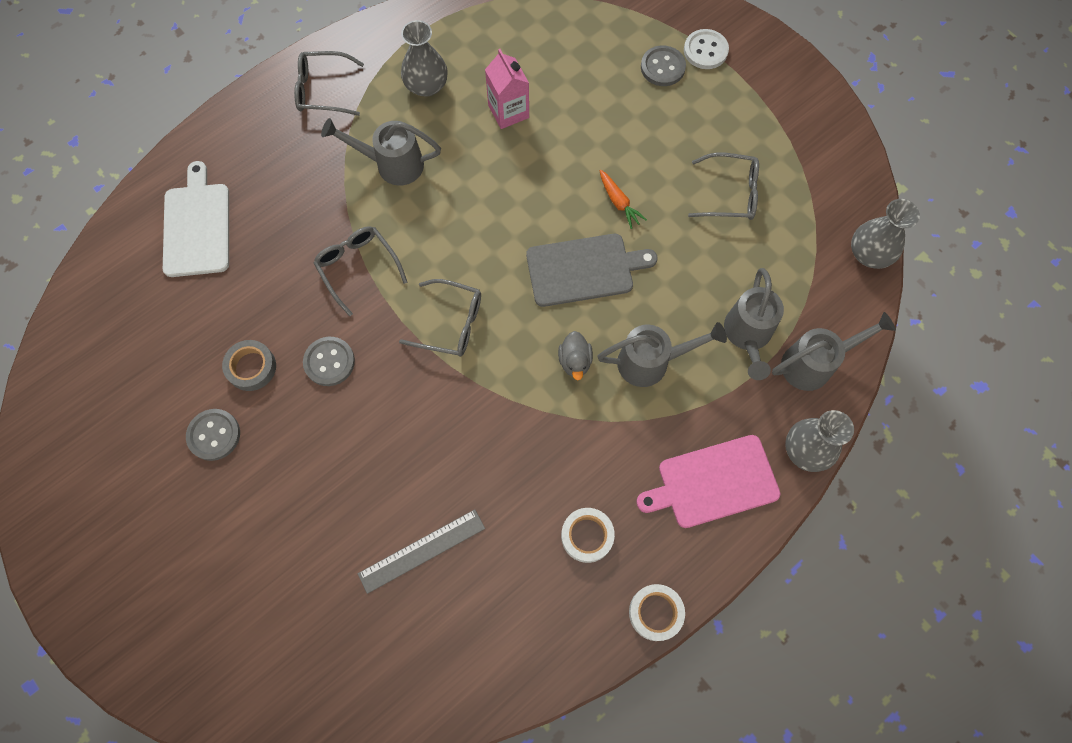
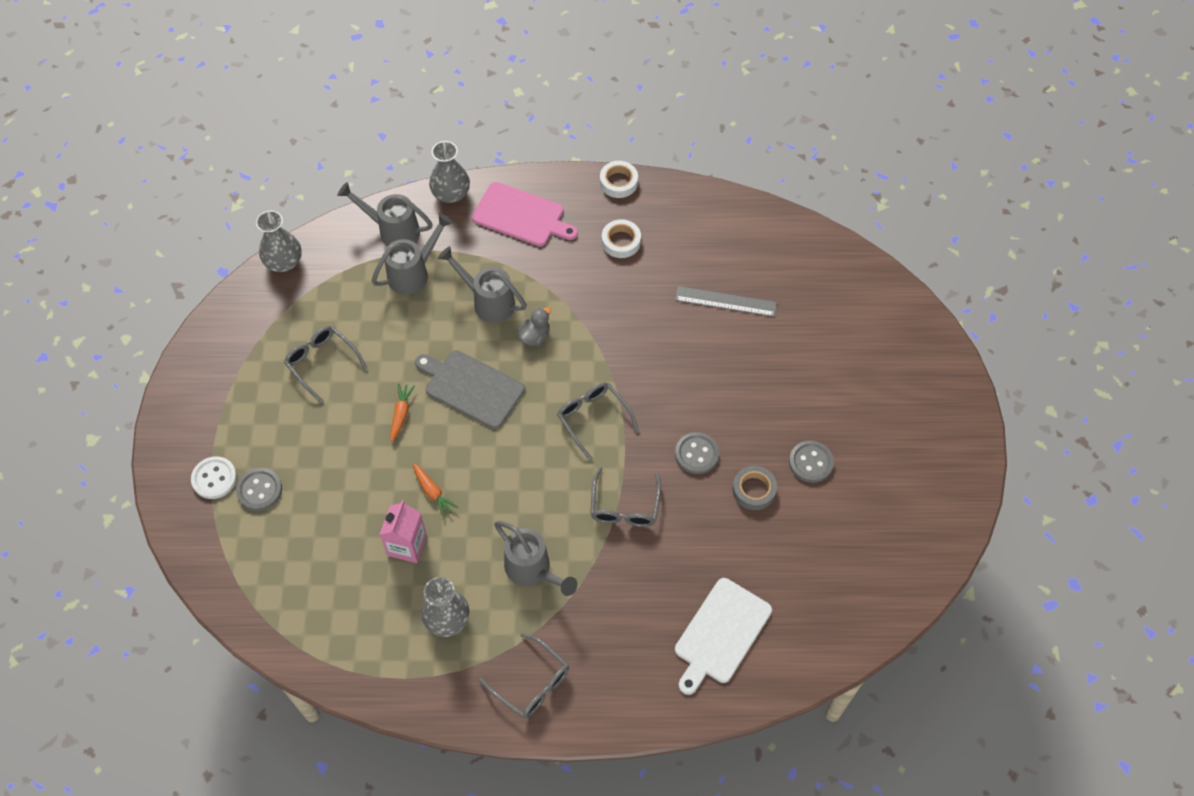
camera: 140 degrees left, 10 degrees down
none -> orange carrot [413,463,458,518]

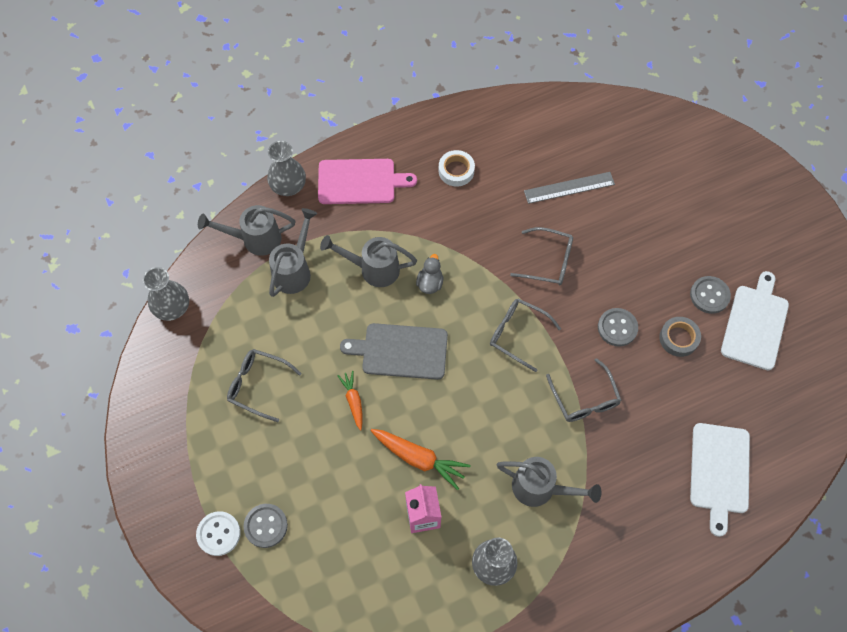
camera: 25 degrees left, 5 degrees up
orange carrot [413,463,458,518] -> orange carrot [371,429,470,490], size x1.65
grey glasses [479,633,569,719] -> grey glasses moved to [510,227,573,285]
white tape [600,161,638,198] -> none
none -> white cutting board [721,271,789,370]

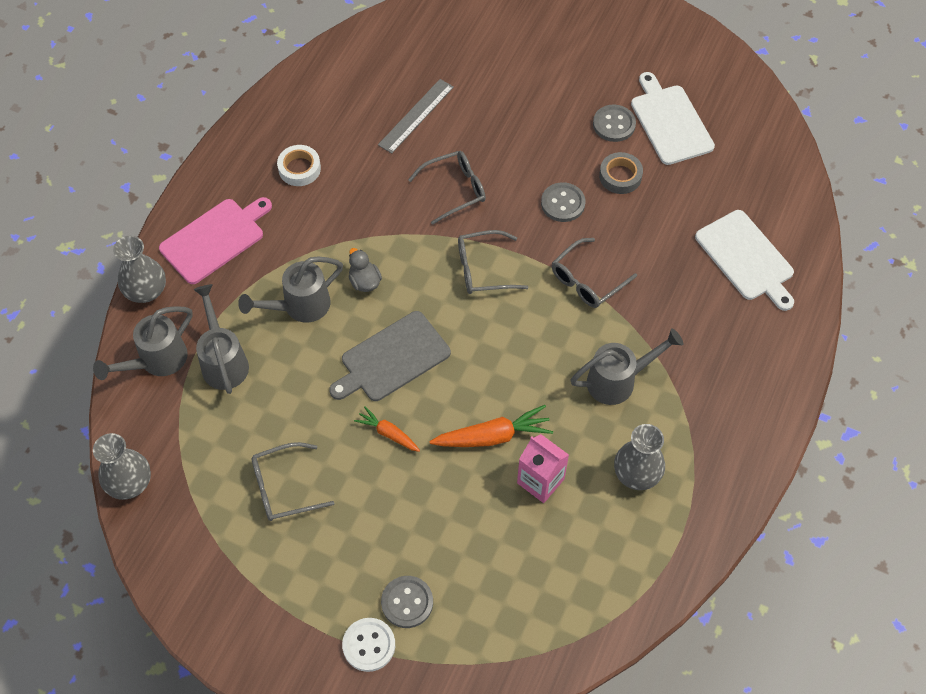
camera: 40 degrees left, 5 degrees down
grey glasses [546,358,622,422] -> grey glasses turned 105 degrees clockwise [552,238,637,308]

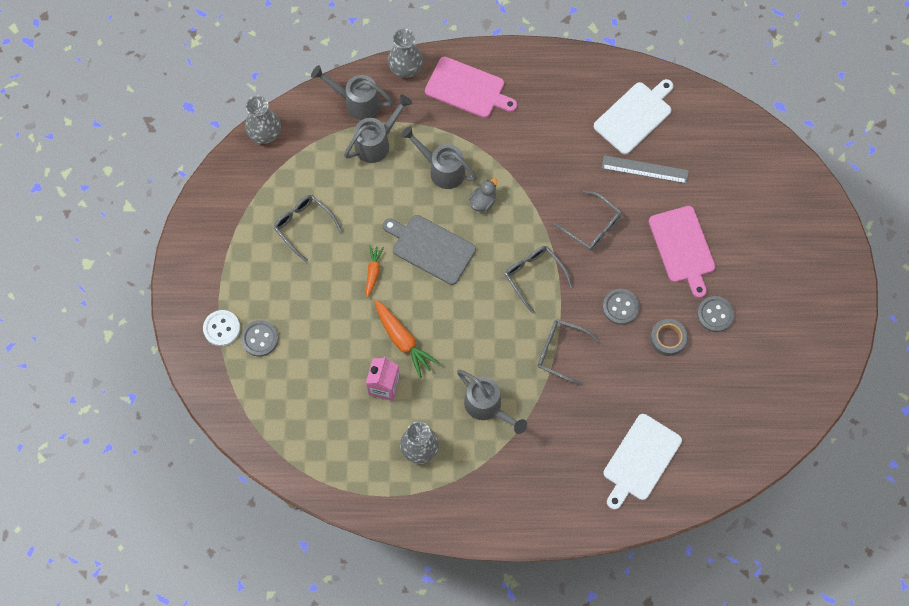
camera: 65 degrees right, 10 degrees up
white tape [277,145,321,186] -> none
white cutting board [631,72,715,165] -> white cutting board moved to [594,79,674,154]
none -> pink cutting board [649,206,715,298]

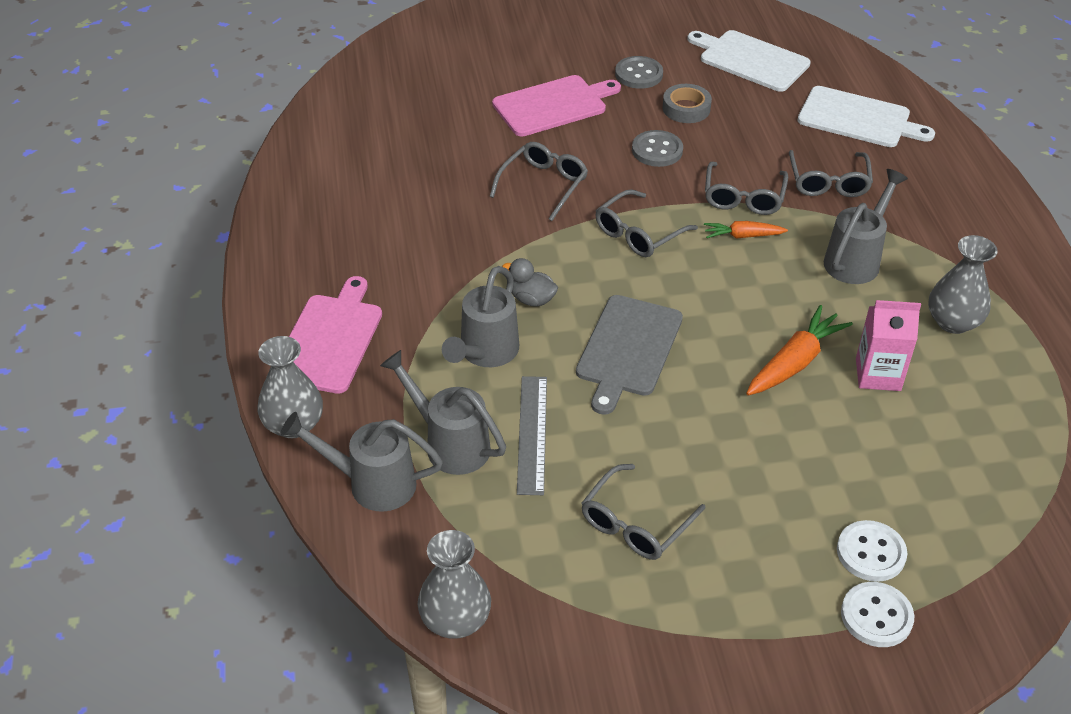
camera: 100 degrees left, 25 degrees down
grey button [241,320,279,357] -> white button [837,520,907,582]
grey watering can [311,65,394,120] -> grey watering can turned 90 degrees clockwise [280,412,443,512]
orange carrot [366,245,384,298] -> orange carrot moved to [704,221,788,239]
white cutting board [594,79,674,154] -> white cutting board moved to [687,30,811,92]
grey ruler [602,155,689,184] -> grey ruler moved to [517,376,547,495]
none -> grey glasses [789,150,873,197]

